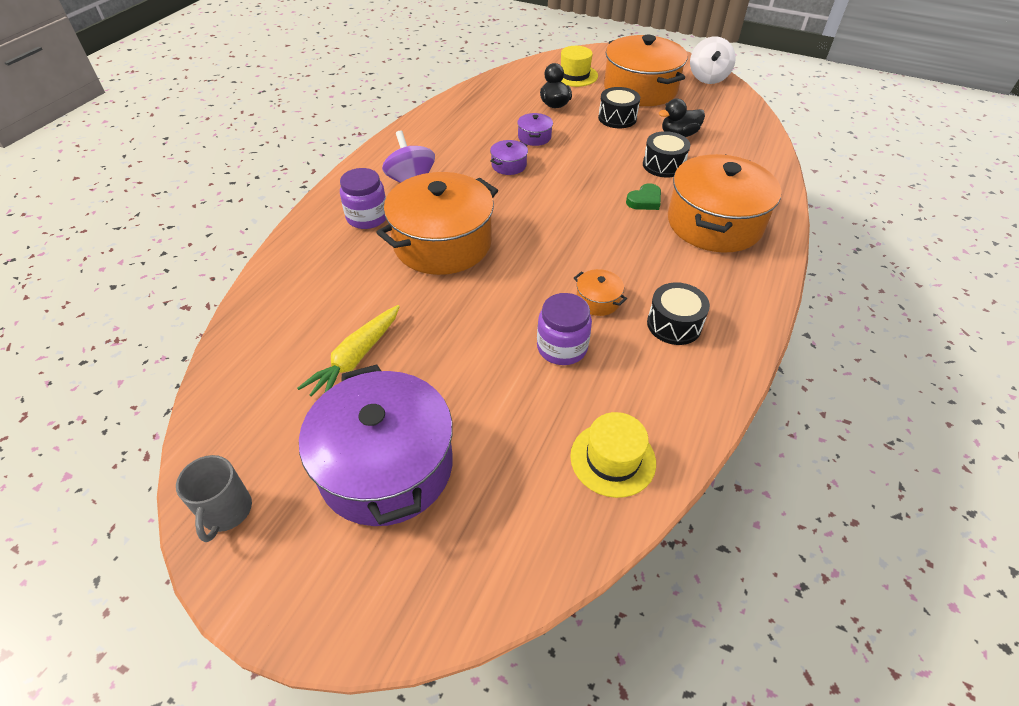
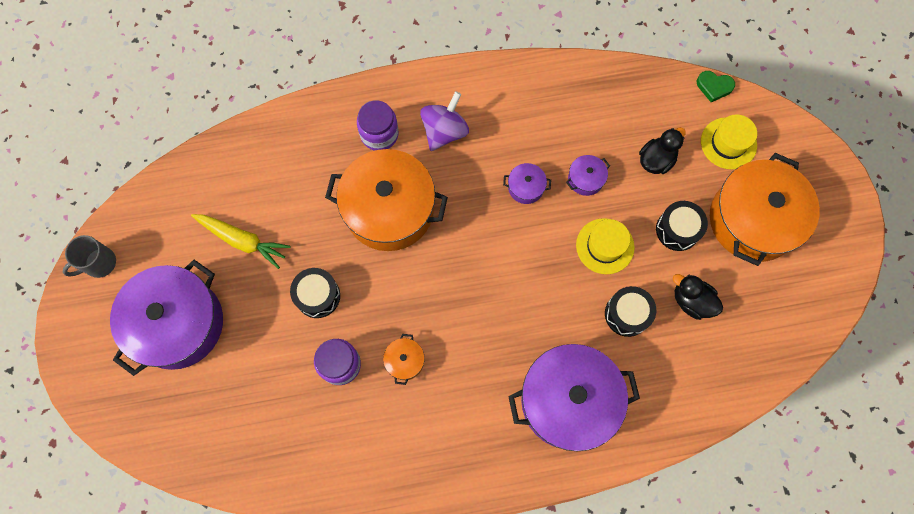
camera: 55 degrees right, 25 degrees up
yellow carrot [297,305,400,397] -> yellow carrot turned 150 degrees counterclockwise [191,214,291,269]
yellow hat [570,412,656,498] -> yellow hat moved to [576,218,635,274]
green heart [626,183,661,210] -> green heart moved to [697,71,735,102]
black drum [647,282,710,345] -> black drum moved to [290,268,340,318]
orange pot [668,154,781,253] -> purple pot [508,344,640,451]
white spinning top [690,36,736,84] -> none

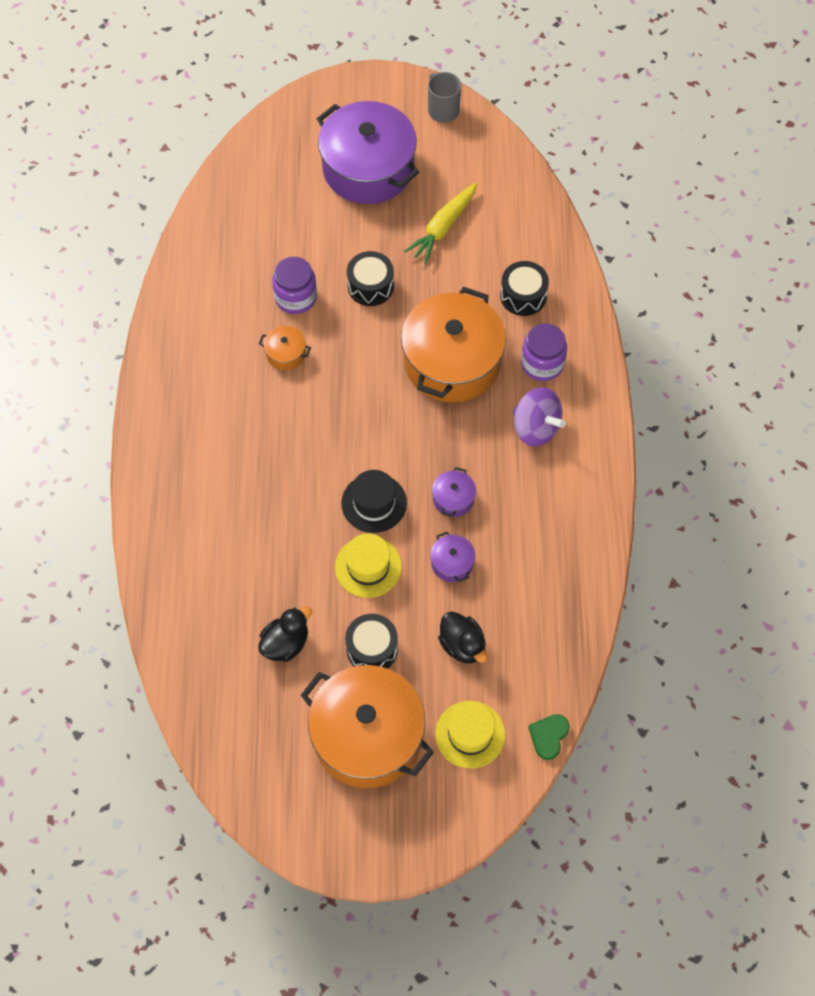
camera: 100 degrees right, 10 degrees down
purple pot [508,344,640,451] -> none
black drum [605,286,656,337] -> black drum moved to [500,261,549,316]
none -> black hat [341,470,407,533]

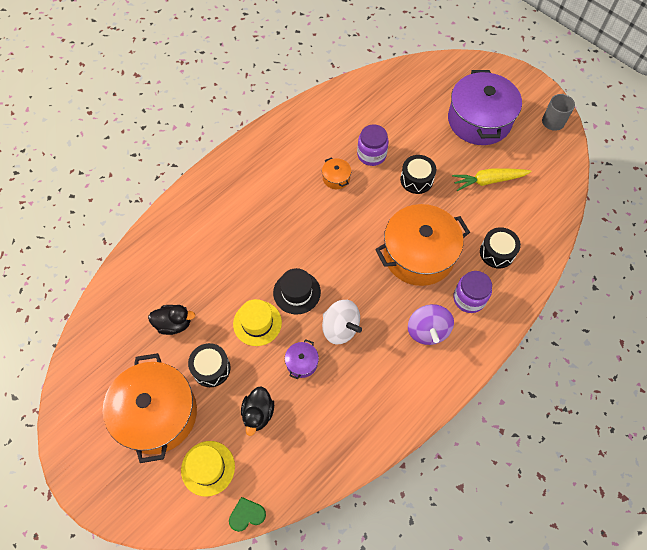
camera: 45 degrees right, 0 degrees up
purple pot [432,467,476,517] -> white spinning top [322,300,362,345]

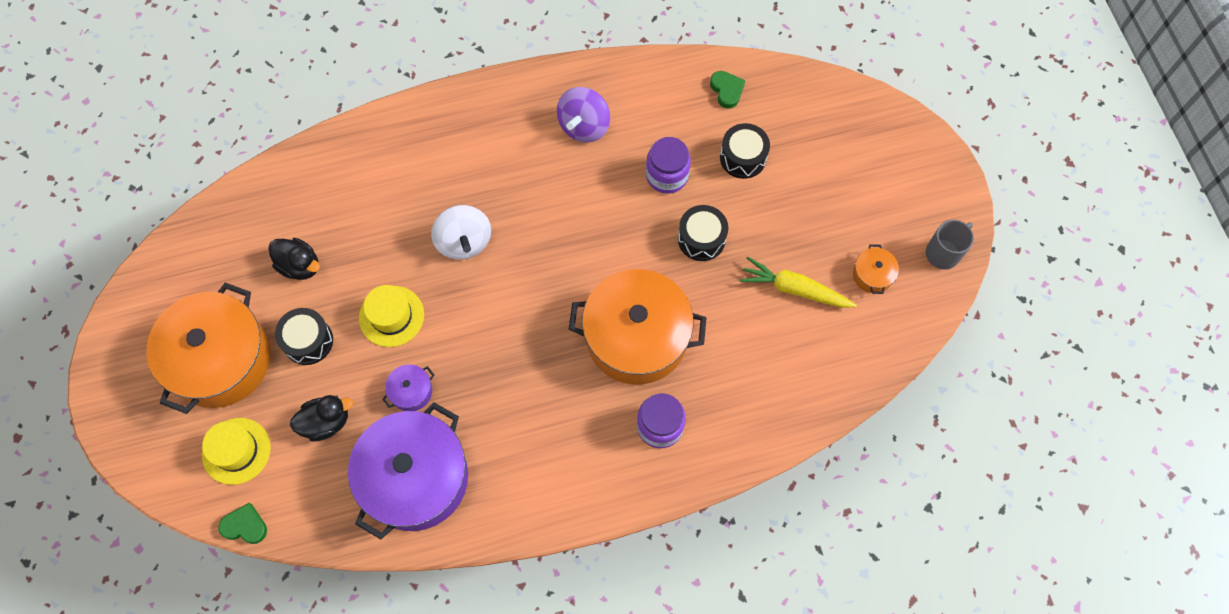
camera: 30 degrees right, 5 degrees up
black duck [241,386,274,436] -> black duck turned 150 degrees counterclockwise [290,395,353,442]
black hat [273,268,321,314] -> none
orange pot [322,157,351,189] -> orange pot moved to [853,244,899,294]
white spinning top [322,300,362,345] -> white spinning top moved to [431,205,491,260]
purple spinning top [408,304,454,345] -> purple spinning top moved to [557,87,610,143]
purple pot [448,70,522,145] -> purple pot moved to [348,402,468,540]
black drum [480,227,521,269] -> black drum moved to [720,123,770,179]
none -> green heart [710,71,745,109]

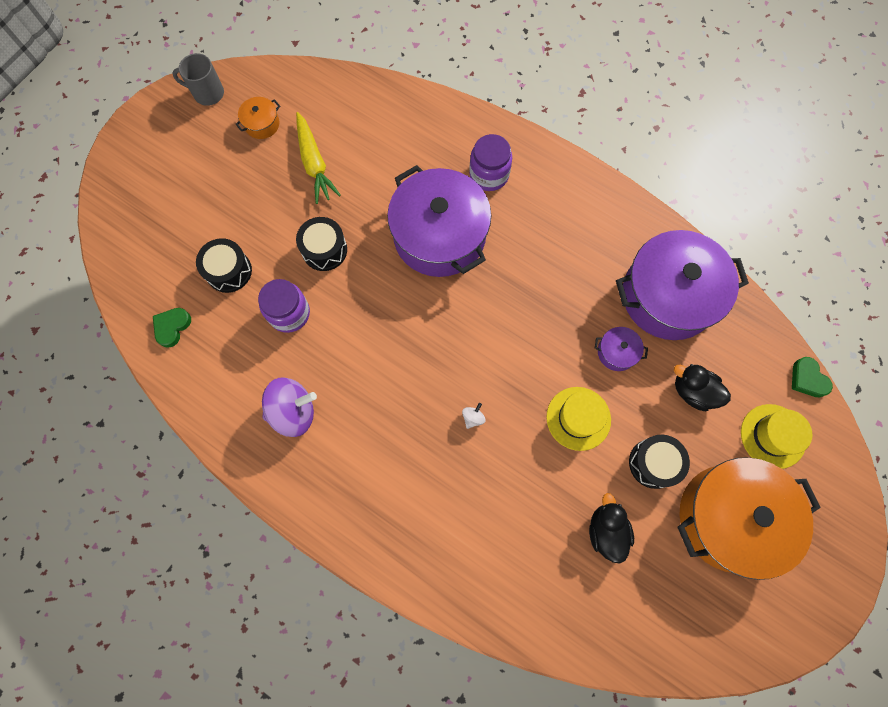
camera: 130 degrees left, 5 degrees up
white spinning top [431,205,491,260] -> white spinning top [462,403,485,429], size x0.42
orange pot [569,269,707,385] -> purple pot [387,165,491,277]

